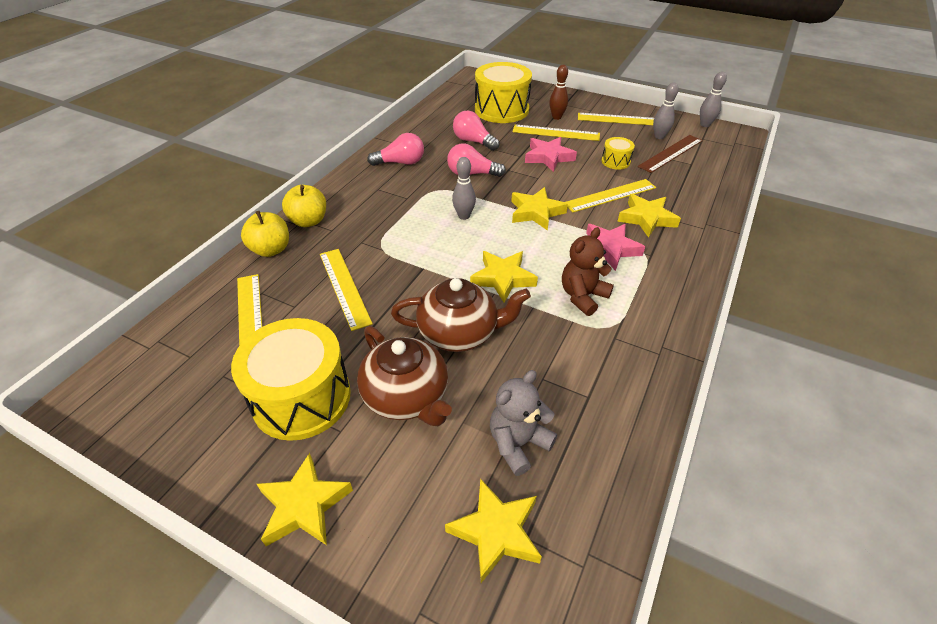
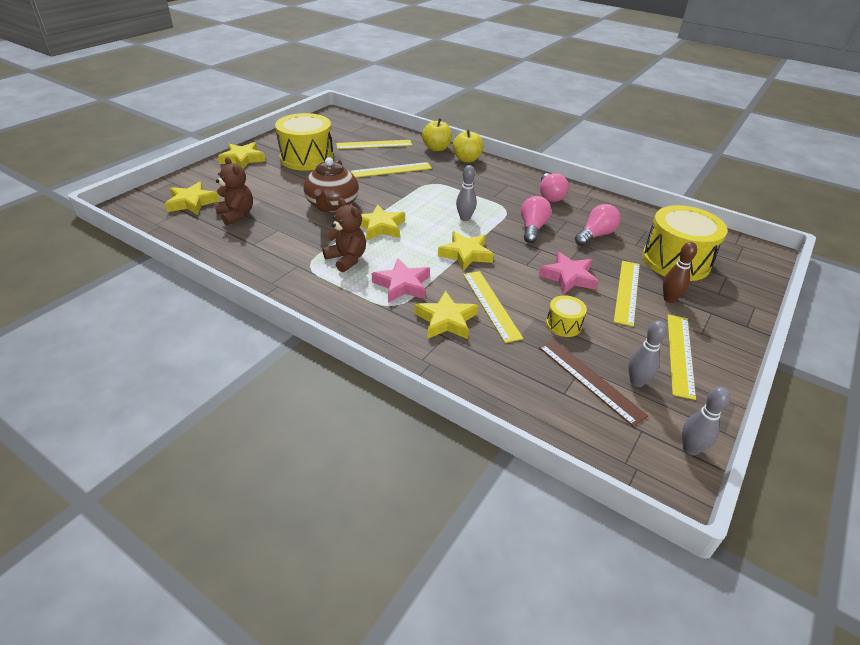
camera: 95 degrees right, 5 degrees down
brown teapot [357,326,452,426] -> none
grey teddy bear [490,370,557,476] -> brown teddy bear [214,157,253,225]

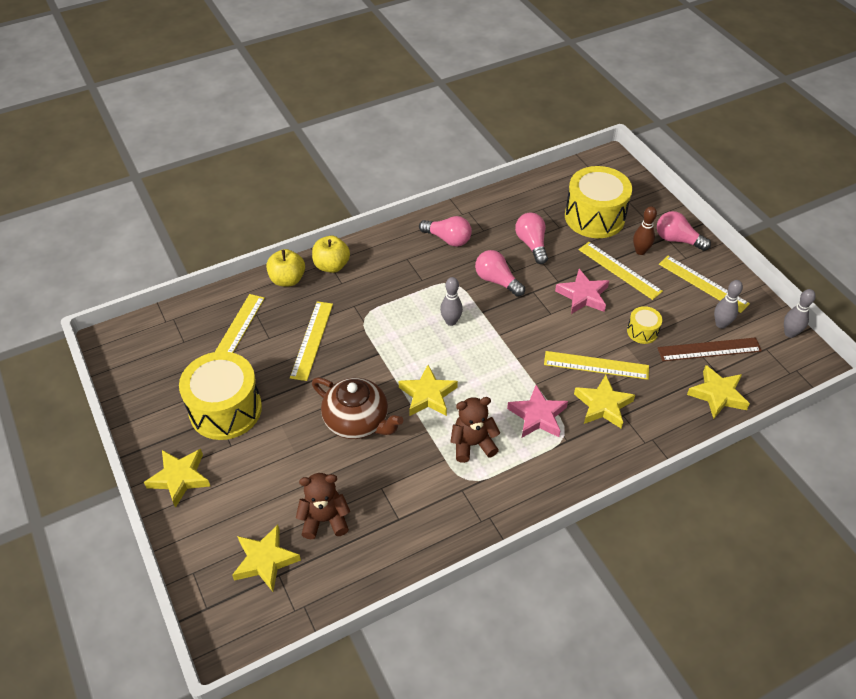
camera: 60 degrees left, 10 degrees up
yellow star [438,231,494,271] -> yellow star moved to [687,365,750,419]
none -> pink light bulb [657,211,711,251]

